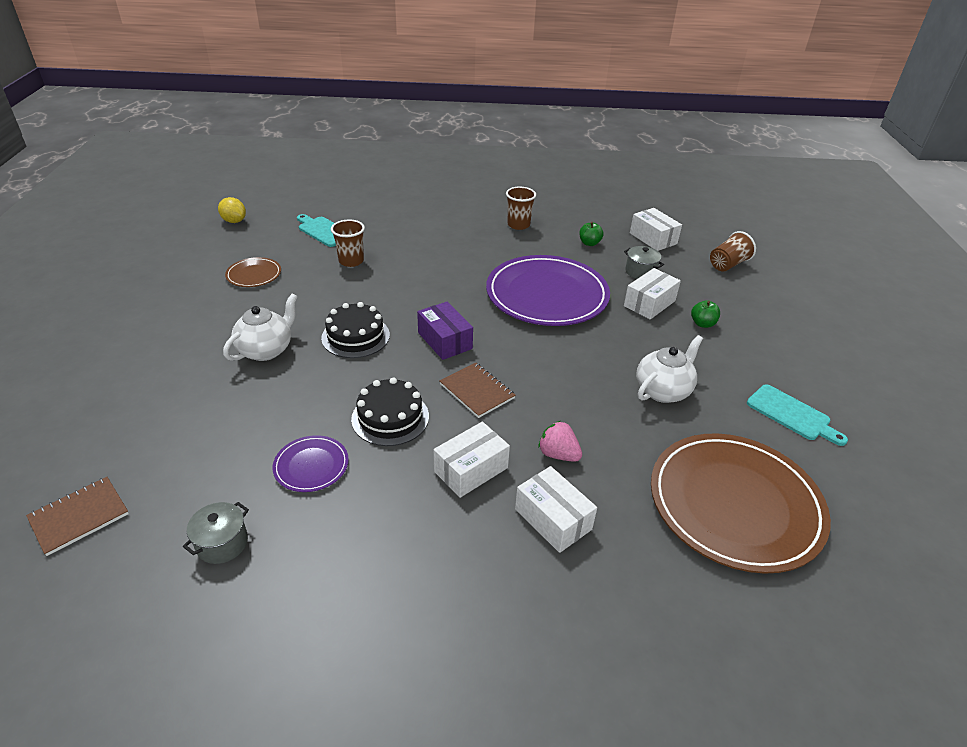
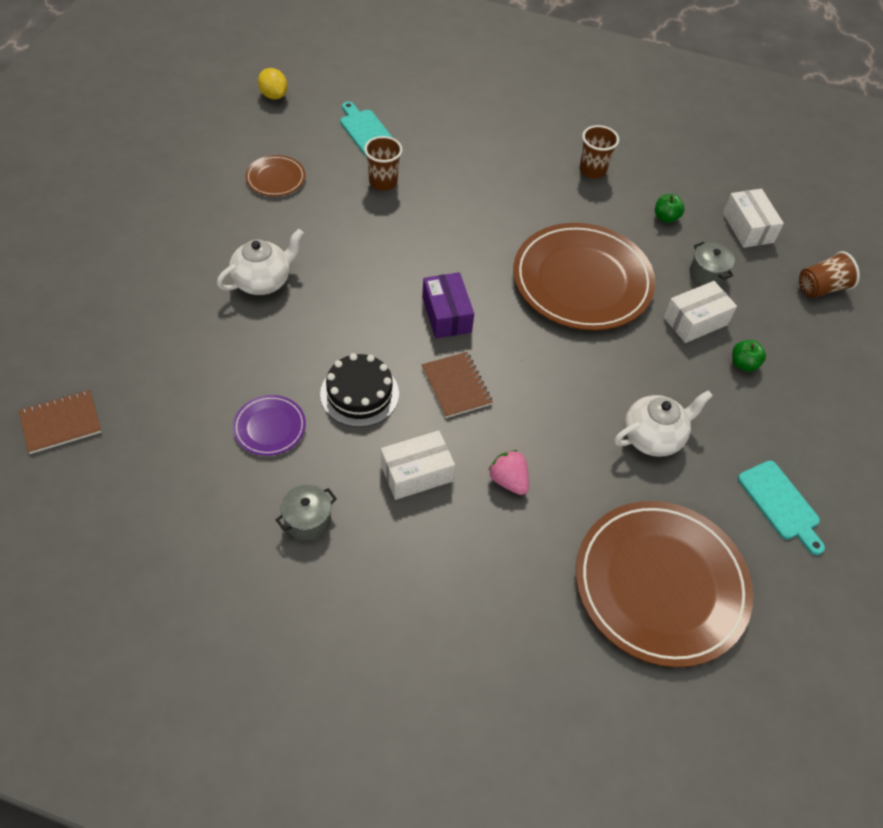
camera: 15 degrees right, 15 degrees up
grey pot [183,502,249,564] -> grey pot moved to [276,485,337,541]
black cake [321,302,390,358] -> none
purple plate [486,255,610,326] -> brown plate [513,223,656,331]
white box [515,466,597,553] -> none

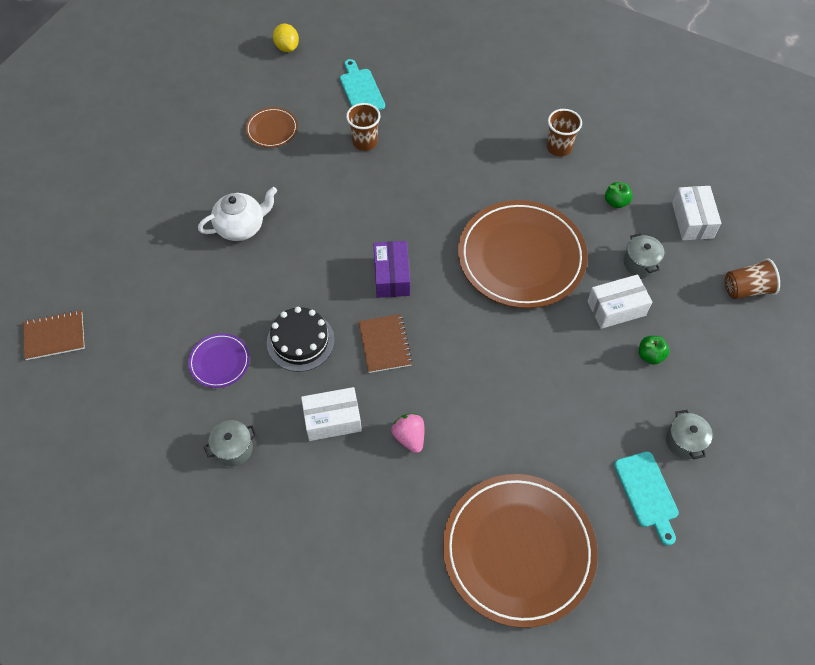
camera: 15 degrees right, 5 degrees up
white teapot [614,390,713,457] -> none
none -> grey pot [666,410,713,459]

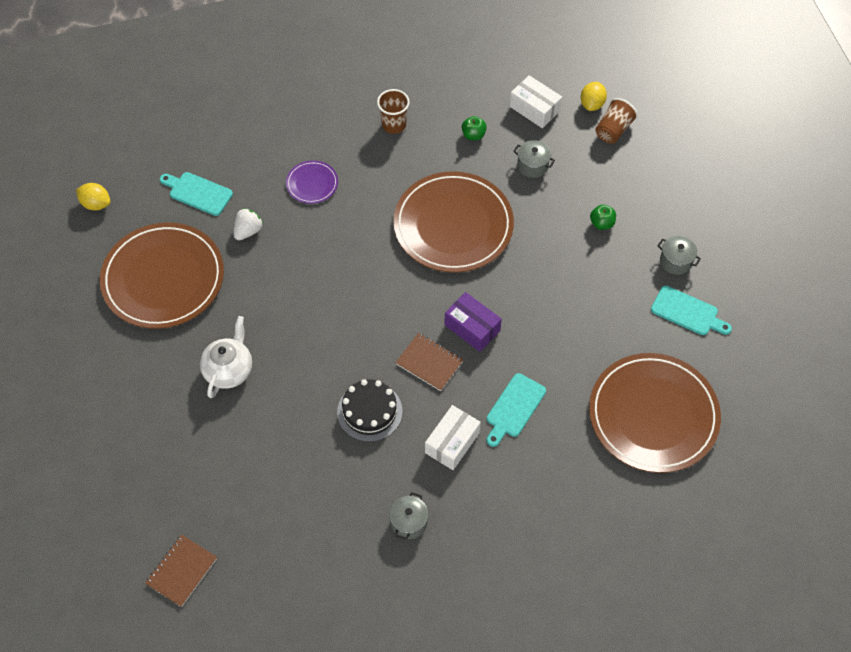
camera: 45 degrees left, 0 degrees up
purple plate [188,333,250,388] -> purple plate moved to [286,161,338,204]
brown plate [246,107,298,148] -> brown plate [100,222,224,329], size x2.25
brown cup [346,103,381,151] -> white strawberry [234,208,263,240]
purple box [373,241,410,298] -> purple box moved to [444,292,502,352]
pink strawberry [391,413,424,453] -> turquoise cutting board [487,373,546,447]
white box [587,274,652,329] -> none
none -> yellow lemon [581,82,607,111]

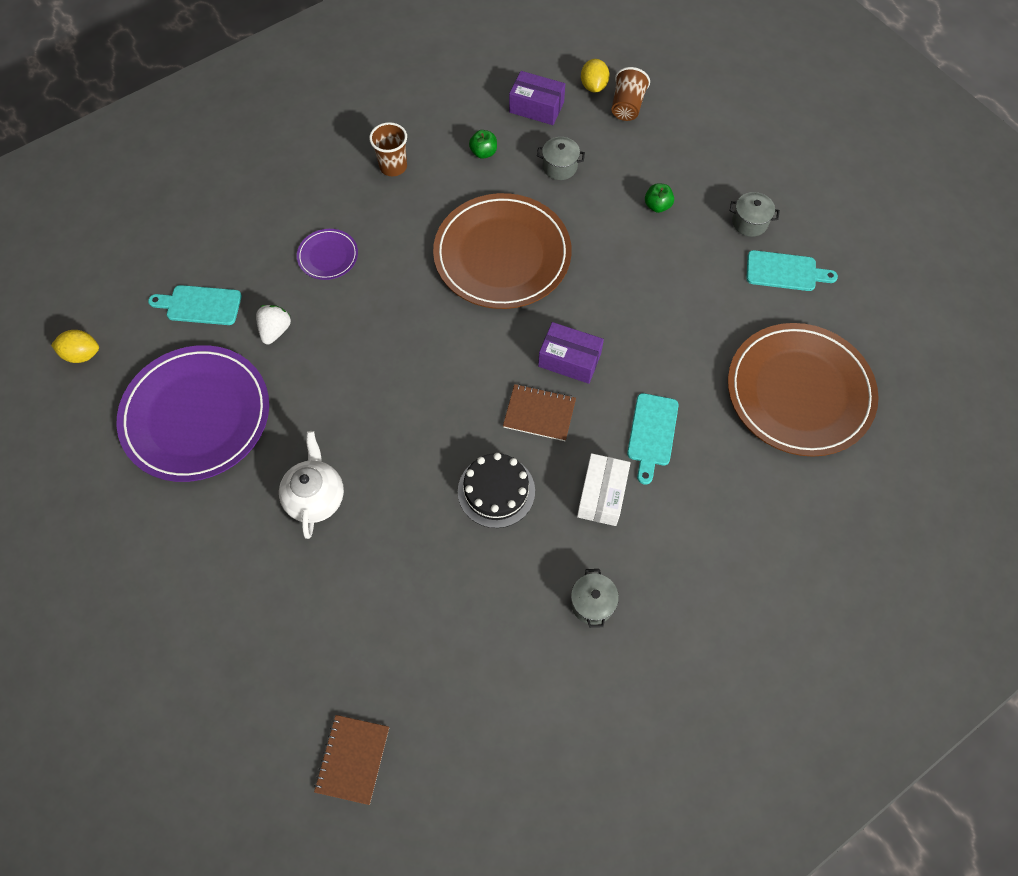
camera: 20 degrees left, 5 degrees up
brown plate [100,222,224,329] -> purple plate [116,345,269,482]
white box [510,75,562,128] -> purple box [509,71,565,125]

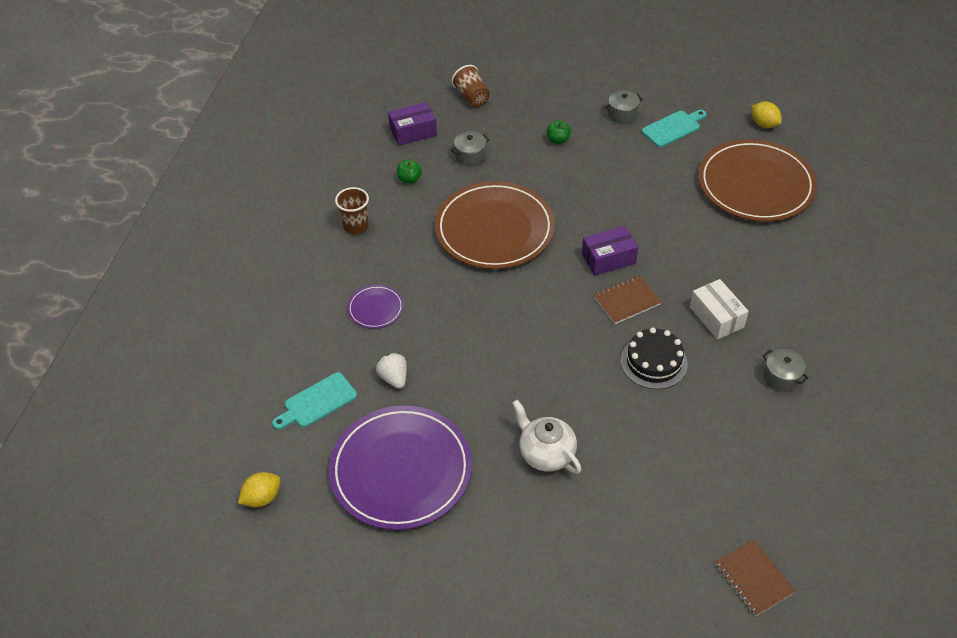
camera: 40 degrees left, 15 degrees down
yellow lemon [581,59,610,93] -> yellow lemon moved to [751,102,782,128]
turquoise cutting board [627,393,679,485] -> none

